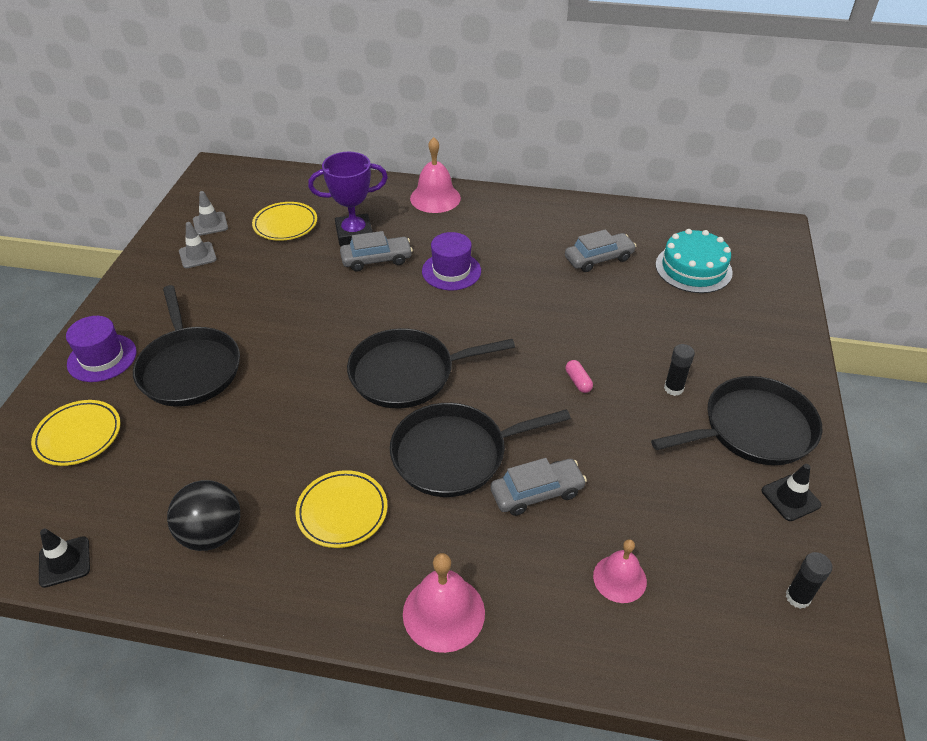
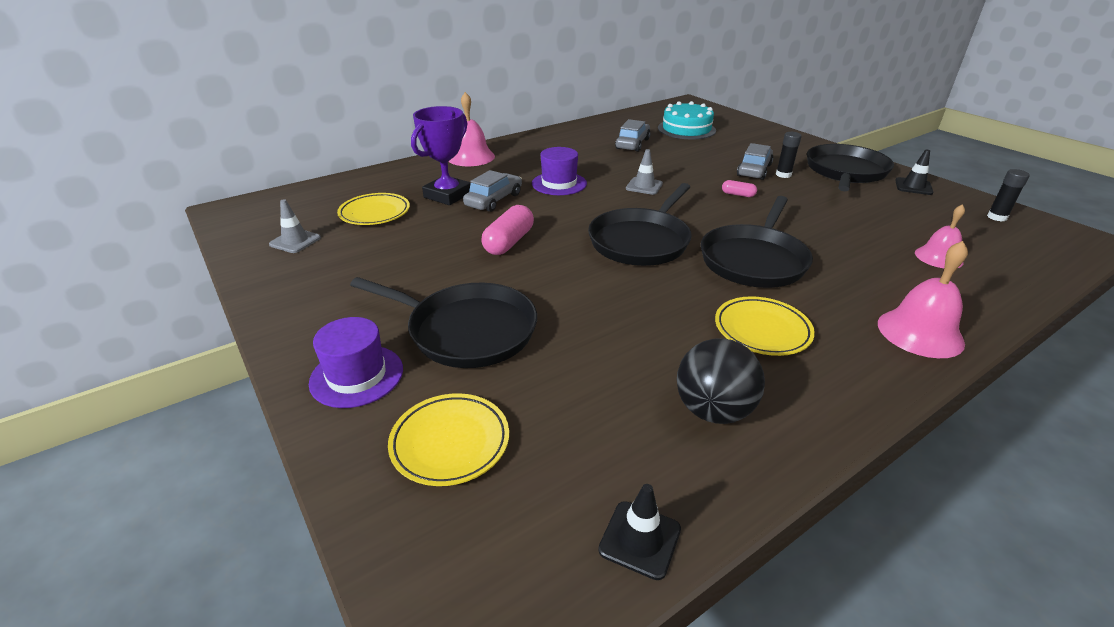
camera: 45 degrees left, 10 degrees down
grey traffic cone [179,222,217,268] -> grey traffic cone moved to [626,149,663,195]
grey car [491,458,587,516] -> grey car moved to [737,143,773,180]
none -> pink capsule [481,205,534,255]

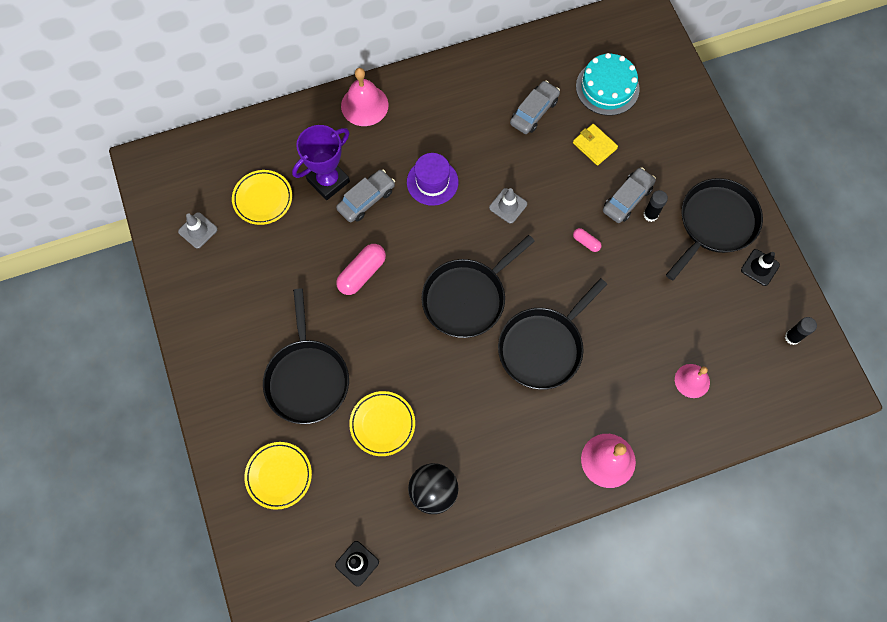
camera: 15 degrees right, 35 degrees up
purple hat [309,317,403,408] -> none
black pan [350,277,537,368] -> black pan turned 45 degrees clockwise [263,289,349,424]
yellow plate [715,296,815,356] -> yellow plate moved to [349,391,415,456]
none -> yellow wallet [573,124,618,166]

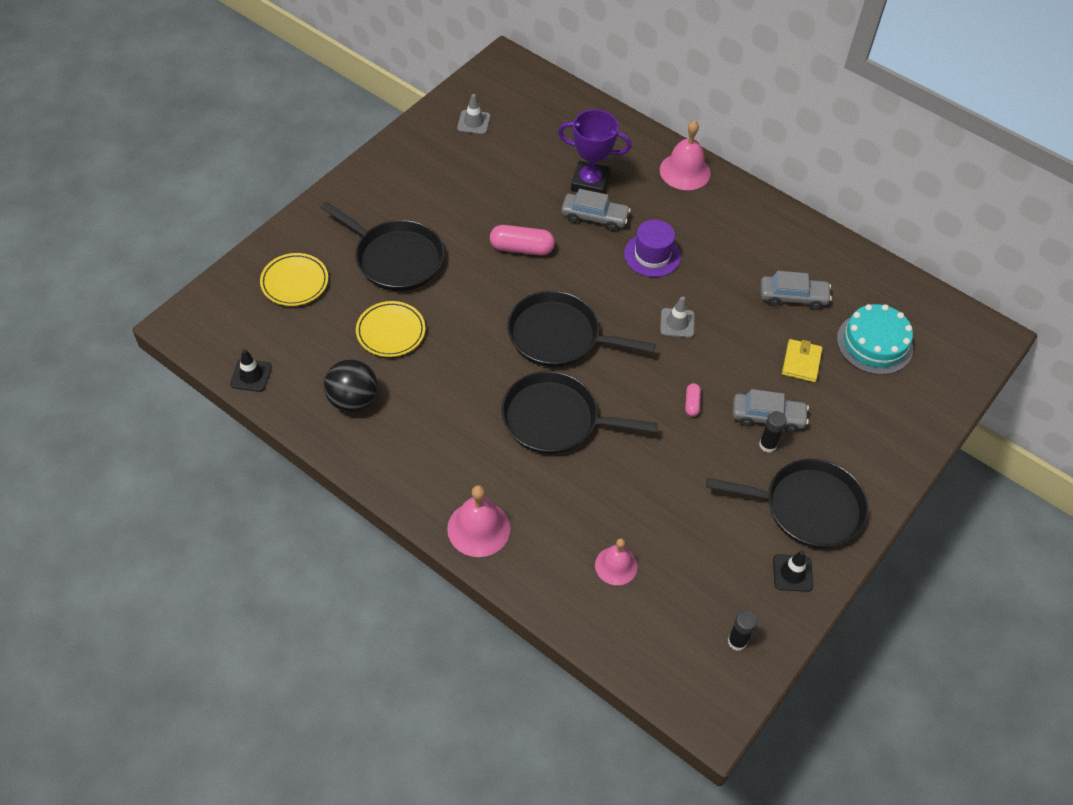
camera: 55 degrees right, 15 degrees down
yellow plate [232,170,292,225] -> none
black pan [263,289,349,424] -> black pan turned 105 degrees counterclockwise [321,202,444,291]

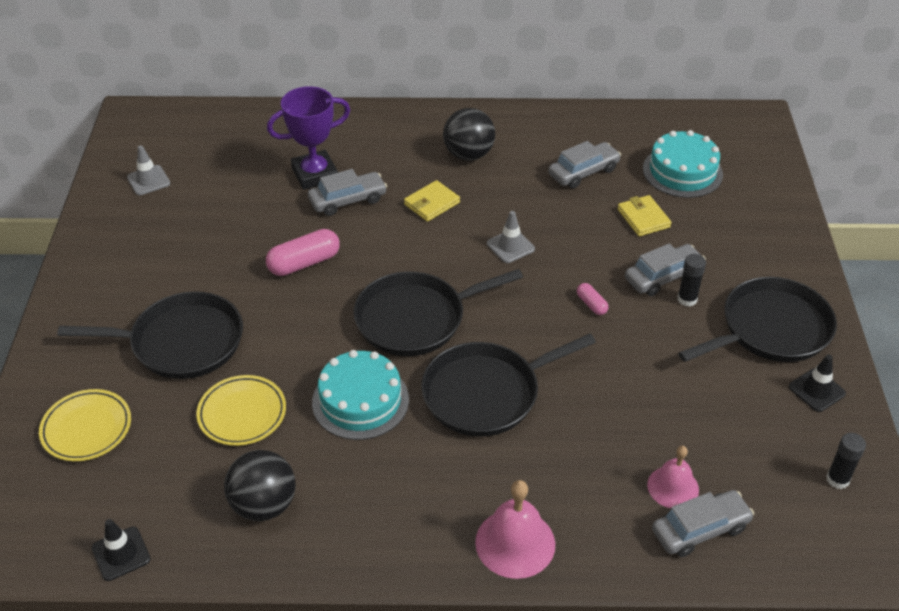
camera: 35 degrees left, 10 degrees down
purple hat [624,220,681,277] -> yellow wallet [404,180,460,222]
pink bell [660,120,711,190] -> none
none -> turquoise cake [312,350,409,440]
none -> black ball [443,108,495,161]
none -> grey car [652,490,754,557]

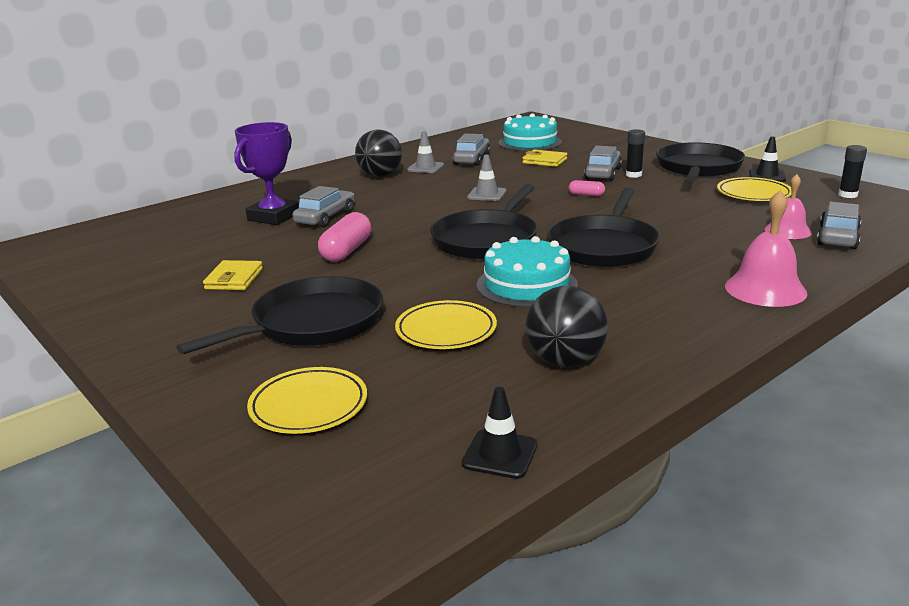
camera: 40 degrees left, 20 degrees down
grey traffic cone [127,146,170,195] -> grey traffic cone moved to [407,131,444,173]
yellow wallet [404,180,460,222] -> yellow wallet moved to [203,260,263,290]
none -> yellow plate [717,177,792,201]

